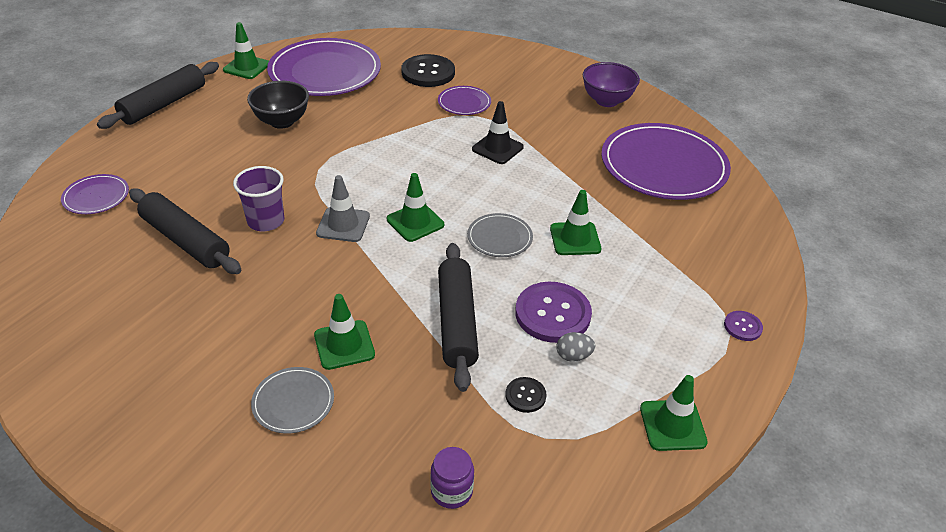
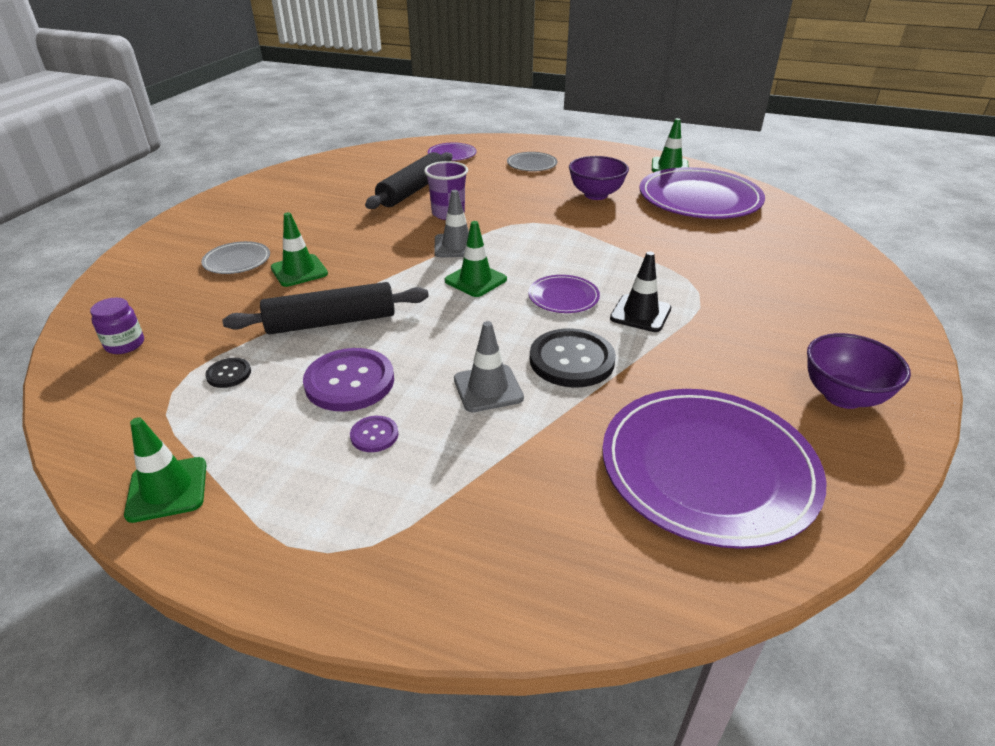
camera: 80 degrees right, 5 degrees down
black rolling pin [97,62,219,129] -> none
black bowl [247,81,309,129] -> purple bowl [569,156,629,200]
black button [401,54,455,87] -> black button moved to [530,328,616,387]
purple plate [438,86,491,115] -> purple plate moved to [528,275,600,313]
grey plate [467,213,533,257] -> grey plate moved to [507,152,557,171]
green traffic cone [550,190,601,255] -> grey traffic cone [454,321,524,412]
grey egg [556,332,595,362] -> none
purple button [724,311,763,341] -> purple button moved to [350,416,398,452]

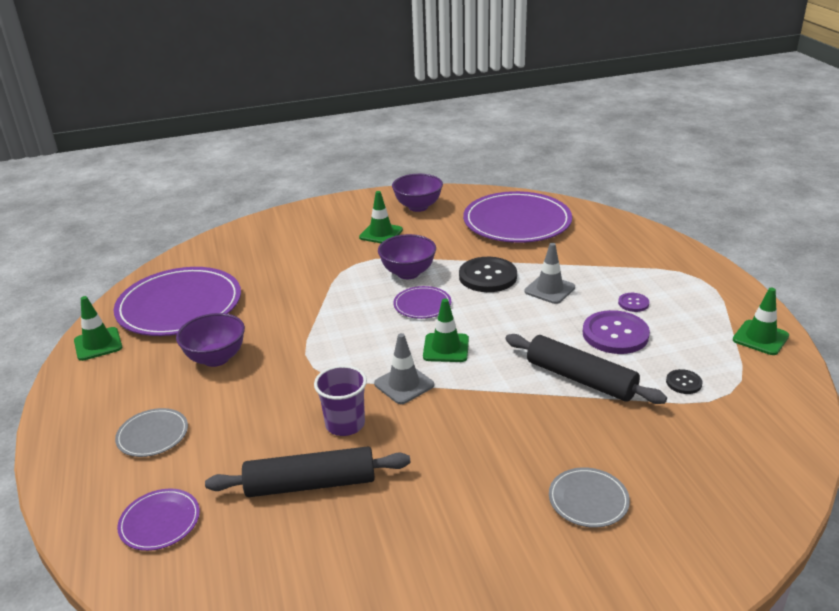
camera: 125 degrees left, 5 degrees down
purple jar [90,298,144,354] -> none
green traffic cone [271,212,328,287] -> green traffic cone moved to [359,191,403,243]
black traffic cone [610,251,671,332] -> purple bowl [378,234,436,279]

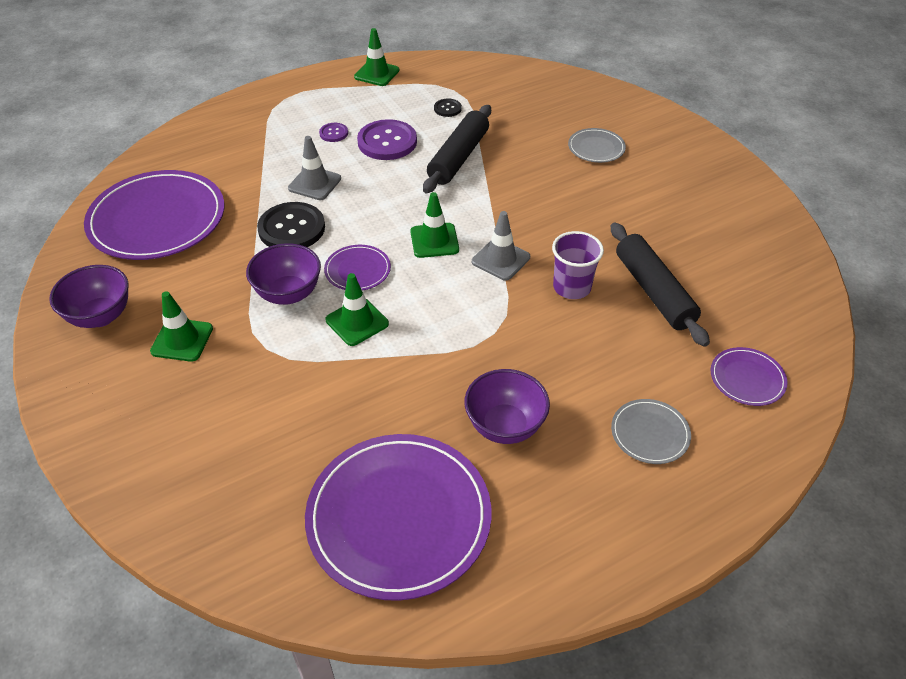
camera: 105 degrees left, 15 degrees up
green traffic cone [74,296,122,361] -> green traffic cone moved to [326,273,389,346]

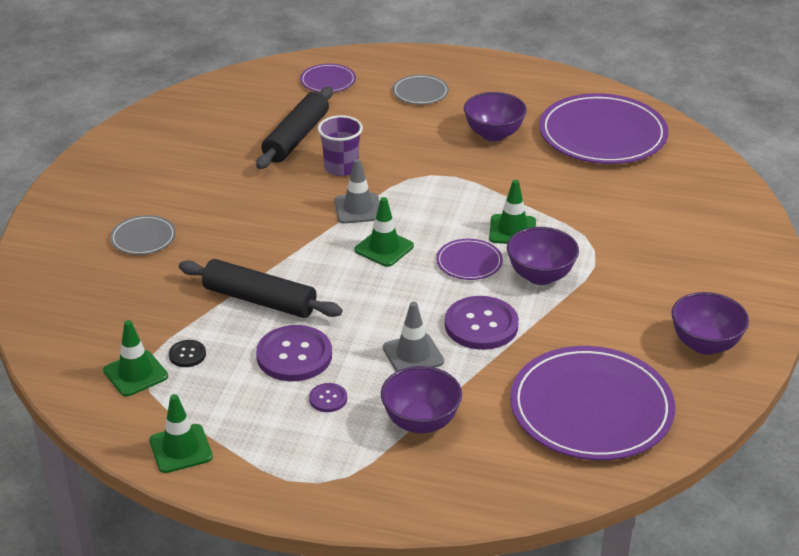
camera: 135 degrees left, 10 degrees down
green traffic cone [150,291,213,362] -> green traffic cone moved to [103,320,168,396]
black button [257,202,325,247] -> purple button [445,296,519,350]
black rolling pin [423,105,491,193] -> black rolling pin turned 45 degrees clockwise [179,259,342,318]
none -> purple bowl [381,366,462,434]

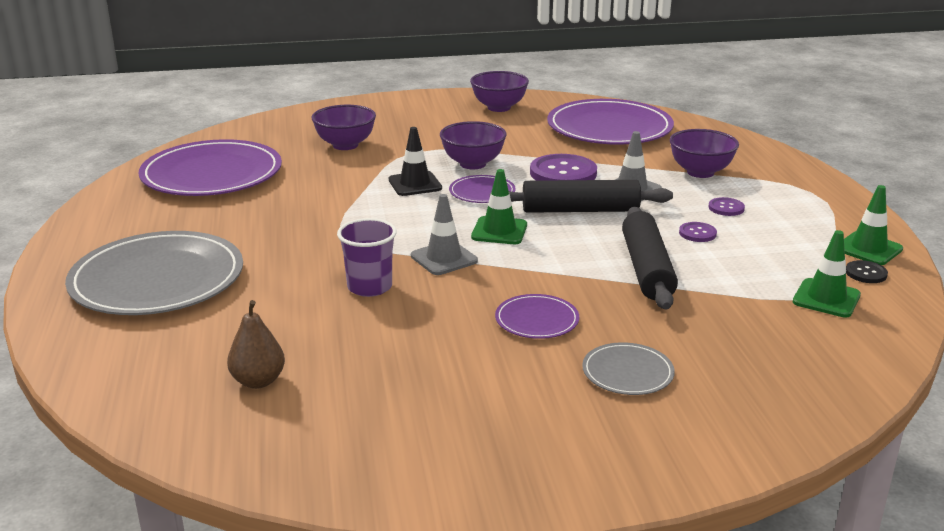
camera: 115 degrees left, 10 degrees down
black button [169,340,206,367] -> black button moved to [846,260,888,283]
black rolling pin [256,87,333,169] -> black rolling pin moved to [490,180,673,213]
purple button [256,325,332,381] -> purple button [679,222,717,242], size x0.49
purple plate [300,64,356,92] -> purple plate moved to [495,294,579,339]
grey plate [393,75,449,104] -> grey plate [65,231,243,315], size x2.17
purple bowl [464,92,527,142] -> purple bowl moved to [311,105,376,150]
green traffic cone [489,180,536,244] -> black traffic cone [389,127,442,196]
none -> brown pear [227,300,285,389]

